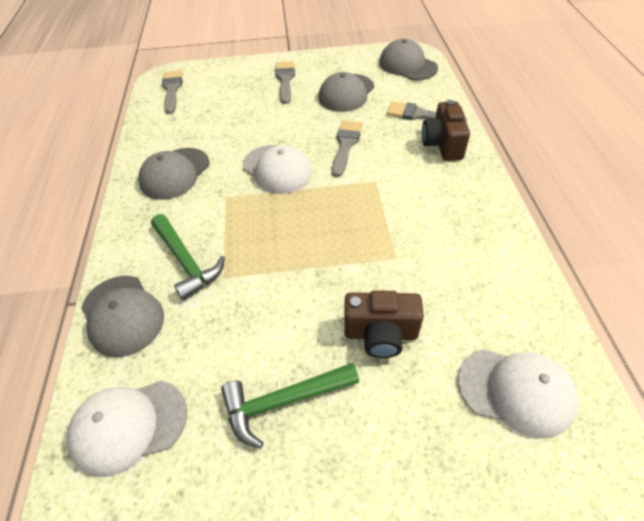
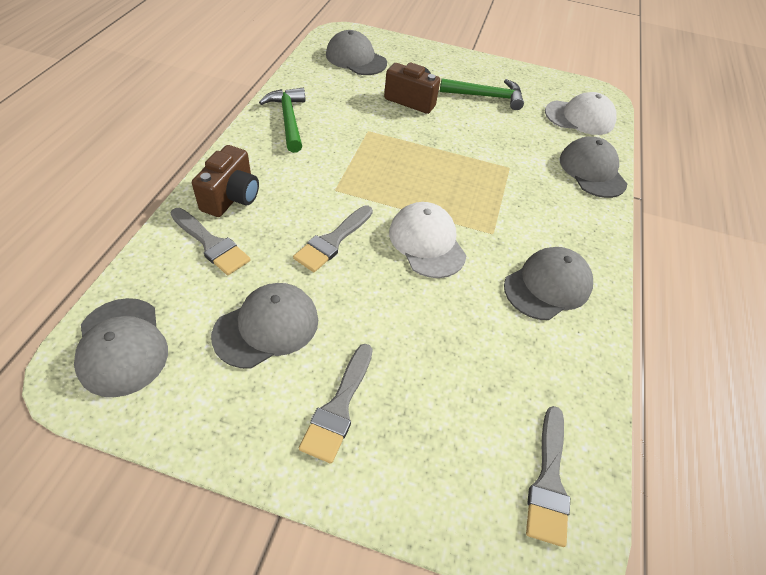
camera: 165 degrees left, 0 degrees up
green hammer [151,214,225,300] -> green hammer moved to [259,88,305,153]
white cap [458,349,579,438] -> grey cap [326,30,387,75]

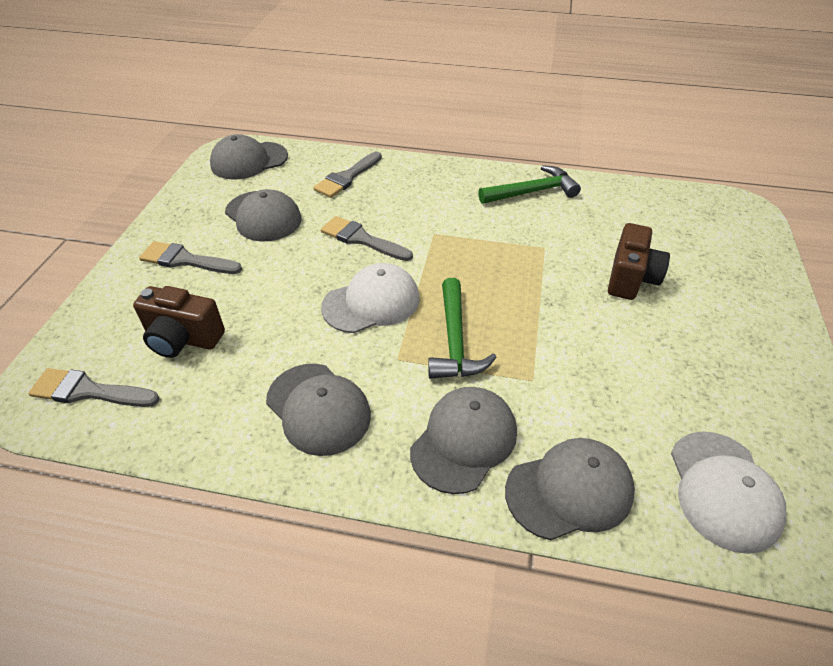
camera: 90 degrees right, 5 degrees down
brown camera [192,145,259,217] -> brown camera moved to [133,286,225,358]
grey cap [326,30,387,75] -> grey cap moved to [410,387,517,494]
green hammer [440,78,524,110] -> green hammer moved to [428,278,497,379]

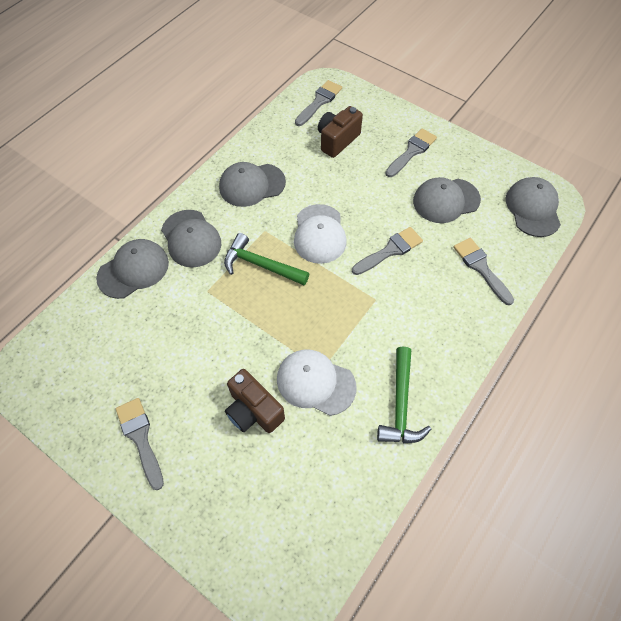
camera: 115 degrees right, 15 degrees up
grey cap [505,438,635,540] -> grey cap turned 135 degrees counterclockwise [96,239,169,299]
white cap [671,432,786,554] -> white cap moved to [277,349,356,416]
none -> grey brush [116,398,164,490]

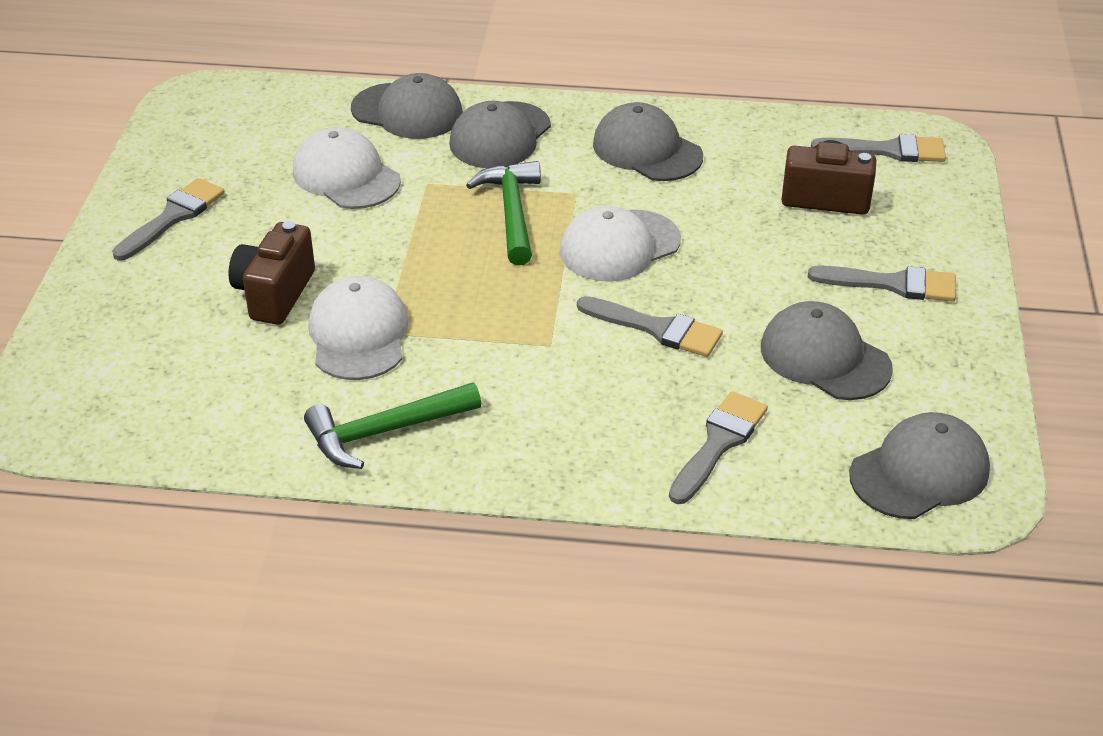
camera: 60 degrees right, 20 degrees down
none -> white cap [293,127,401,209]

